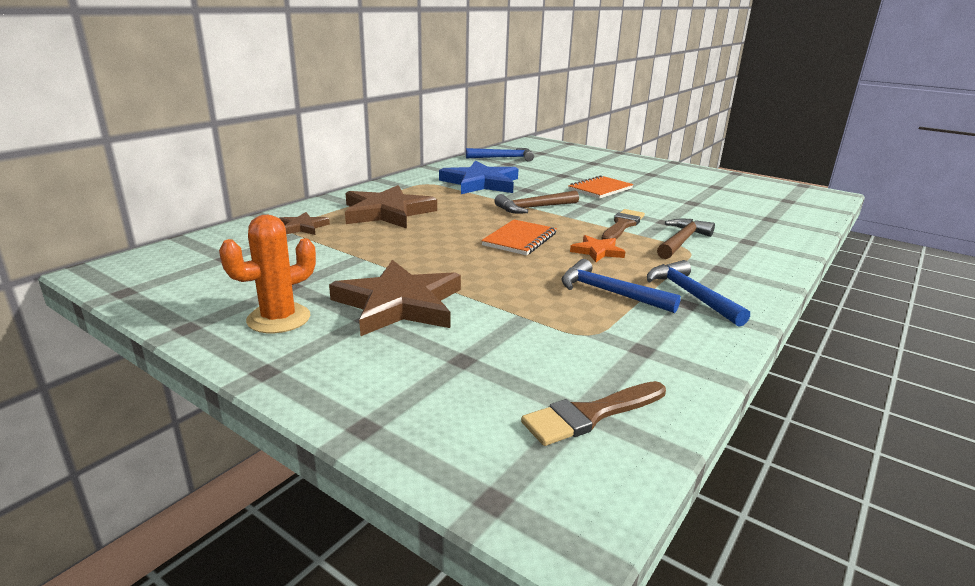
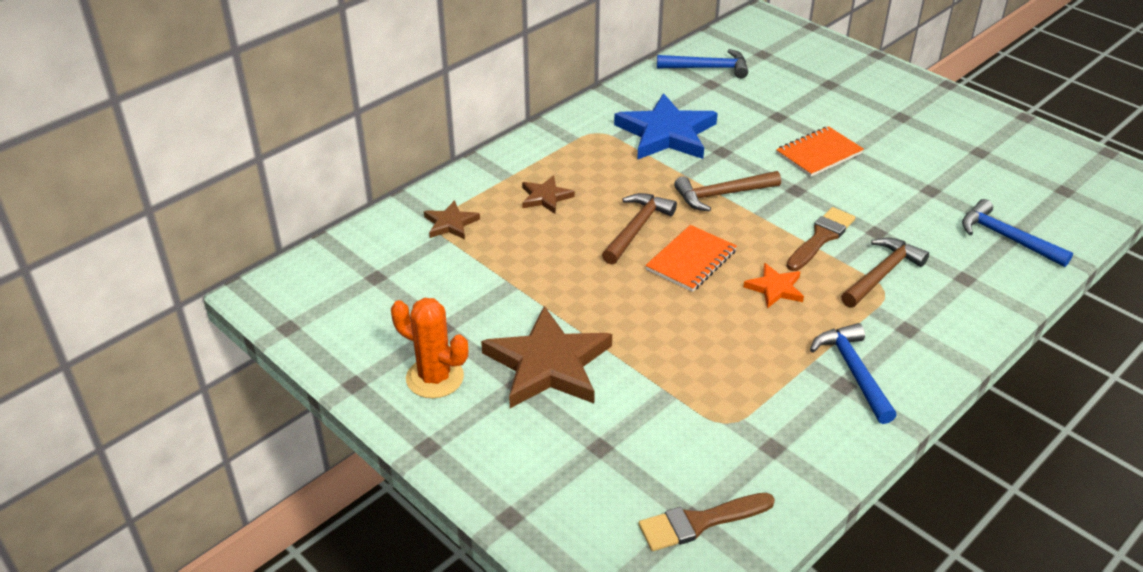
camera: 10 degrees right, 15 degrees up
orange cactus [219,215,316,333] -> orange cactus turned 60 degrees clockwise [391,298,468,398]
brown star [345,185,437,229] -> brown star [522,176,575,214], size x0.49
blue hammer [561,259,681,313] -> blue hammer moved to [962,199,1073,267]
none -> brown hammer [602,193,677,265]

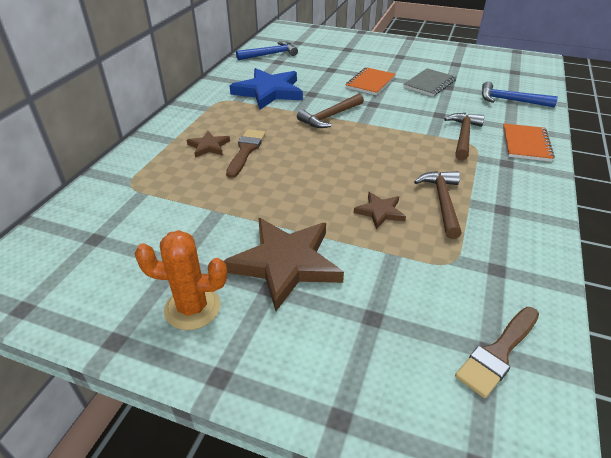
camera: 25 degrees left, 0 degrees up
brown star [424,200,480,239] -> brown star moved to [354,192,406,229]
brown hammer [602,193,677,265] -> brown hammer moved to [414,171,462,239]
orange notebook [645,225,737,292] -> orange notebook moved to [503,124,555,162]
orange star [743,263,804,308] -> none
brown brush [786,207,855,271] -> brown brush moved to [226,129,266,178]
blue hammer [810,323,897,424] -> none
none -> grey notebook [403,68,456,96]

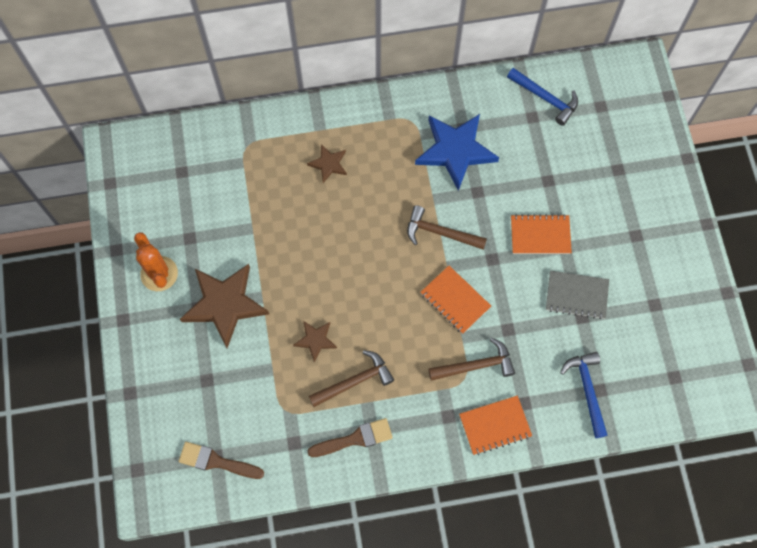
camera: 60 degrees right, 30 degrees up
brown brush [226,129,266,178] -> brown brush moved to [307,418,393,457]
none -> orange notebook [420,266,491,334]

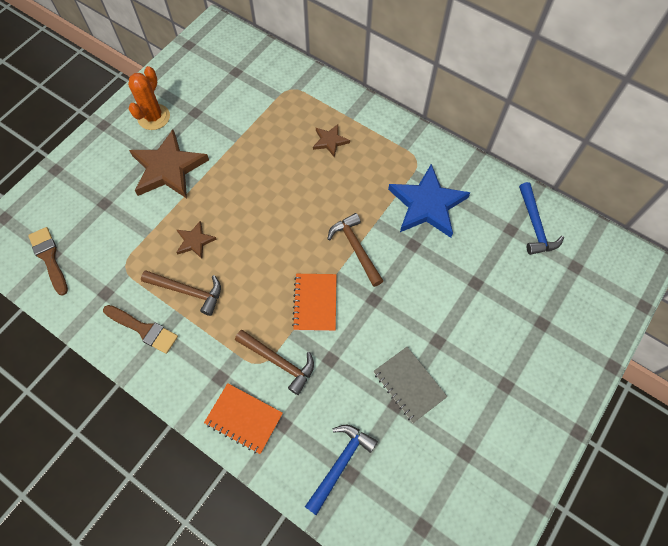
camera: 45 degrees right, 5 degrees down
orange notebook [511,214,572,254] -> none

